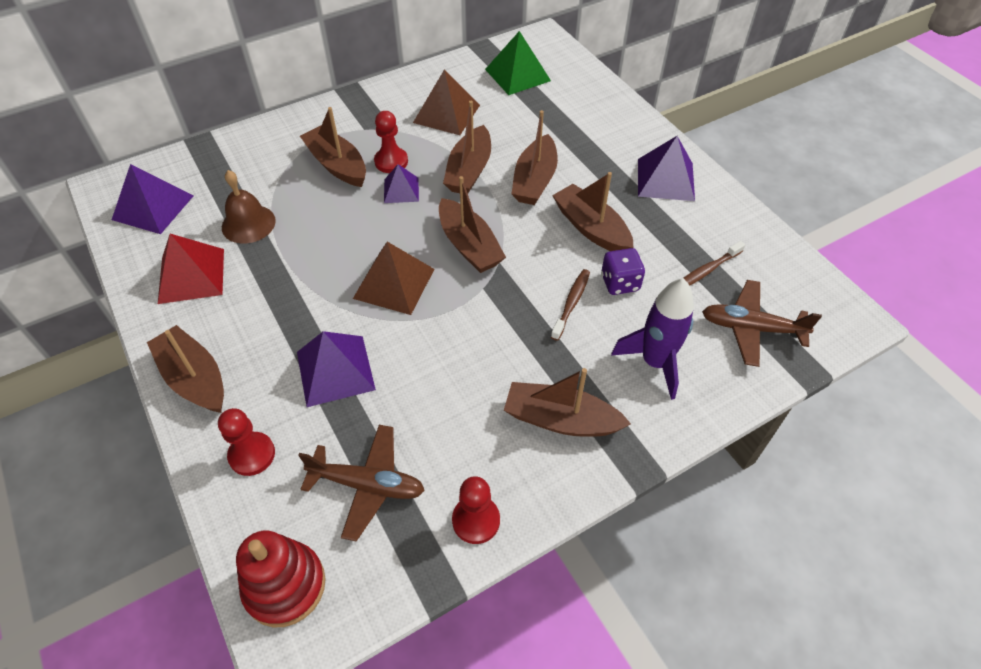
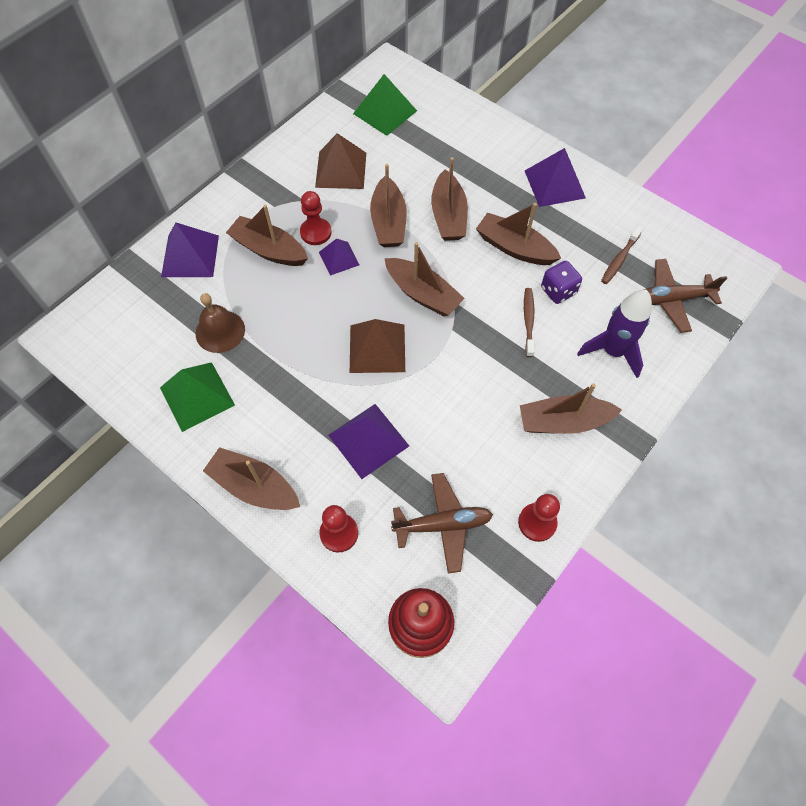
camera: 20 degrees left, 10 degrees up
purple pyramid [112,164,194,234] -> purple pyramid moved to [161,222,219,277]
red pyramid [158,234,224,304] -> green pyramid [160,362,235,432]

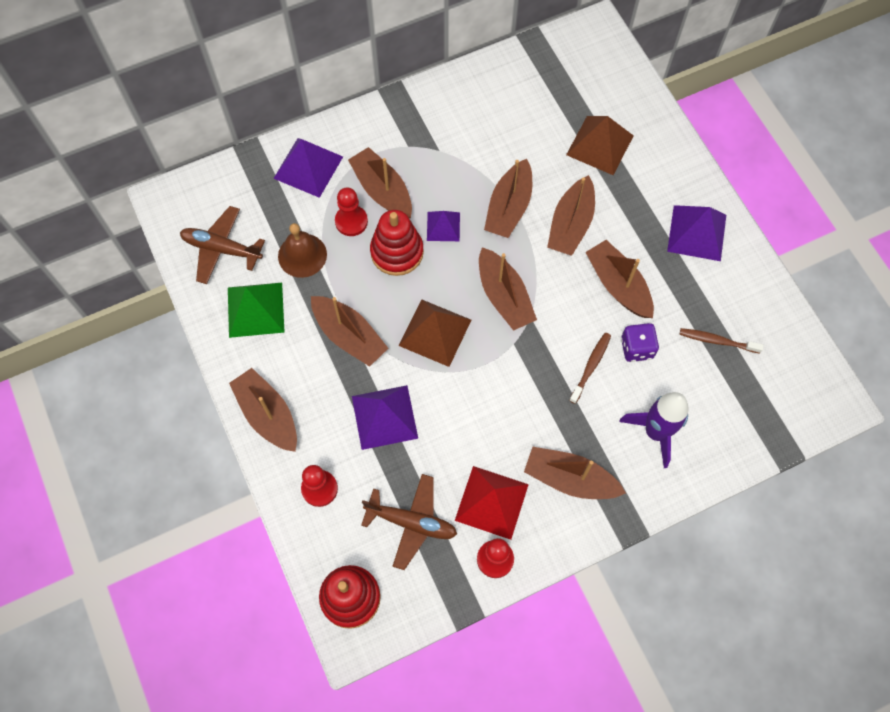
camera: 25 degrees right, 5 degrees up
red pawn [300,191,332,245] -> red pawn moved to [335,188,368,236]
brown pyramid [315,133,366,189] -> brown pyramid moved to [566,116,634,175]
green pyramid [353,74,417,136] -> none
brown toothbrush [601,226,643,284] -> brown toothbrush turned 45 degrees clockwise [679,328,764,353]
brown plane [644,259,727,333] -> brown plane moved to [180,206,265,284]
none -> brown boat [311,296,388,367]
none -> red stacking toy [370,210,424,276]
none -> red pyramid [455,466,529,540]

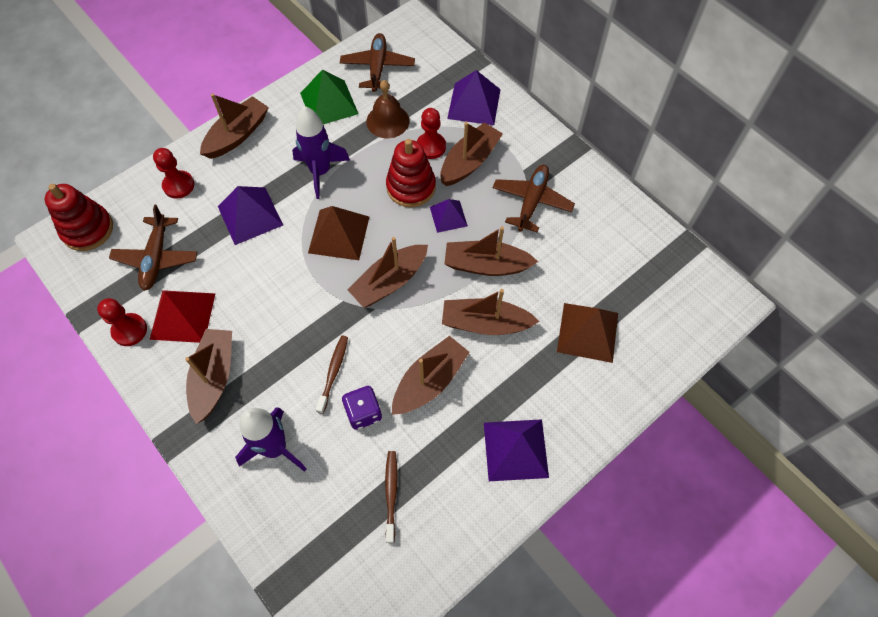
camera: 75 degrees right, 5 degrees down
brown boat [311,296,388,367] -> purple rocket [292,106,350,199]
brown toothbrush [569,333,611,404] -> brown toothbrush turned 90 degrees counterclockwise [316,336,348,414]
none -> brown plane [493,165,575,232]

